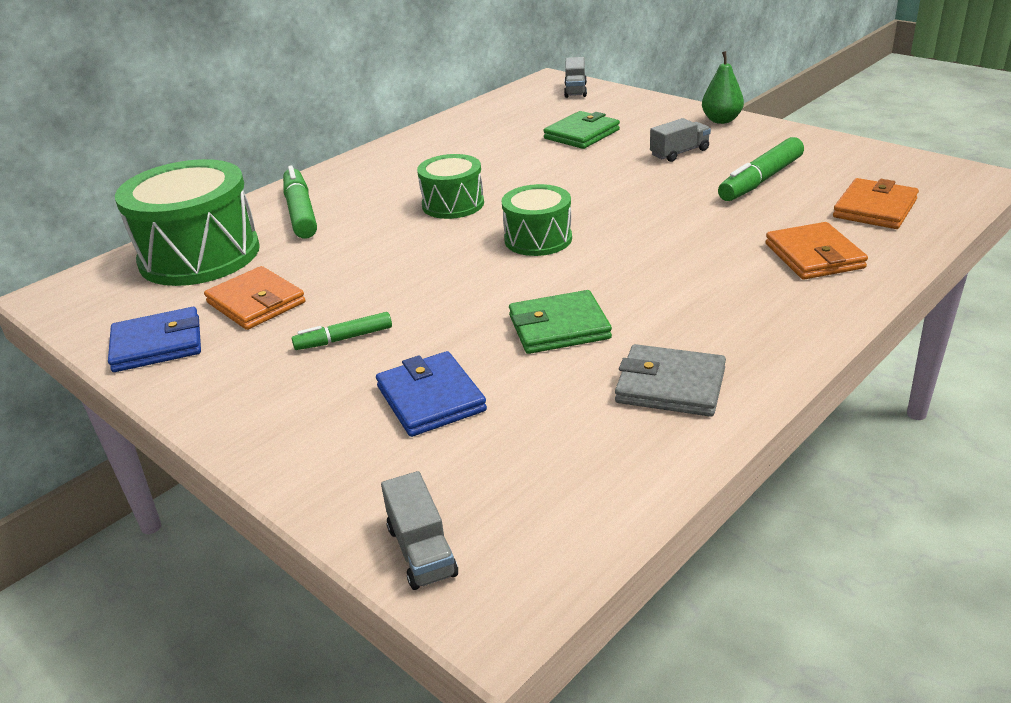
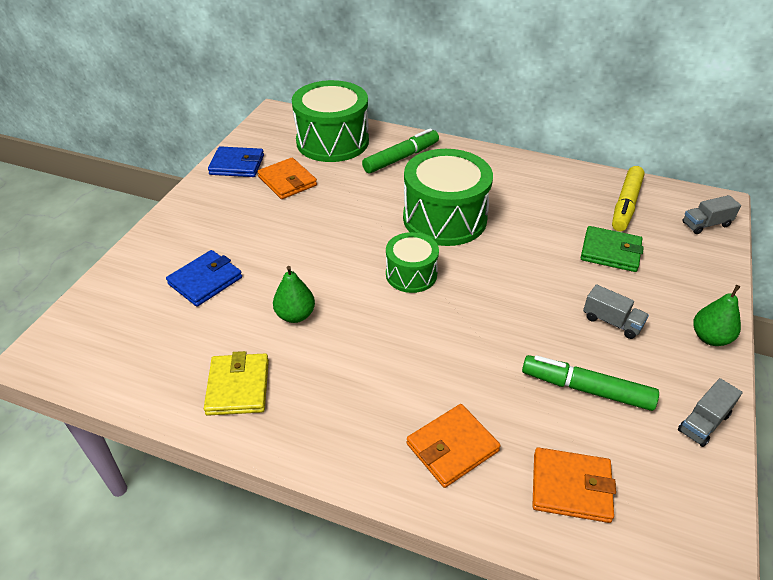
camera: 65 degrees right, 10 degrees up
blue wallet [108,307,201,372] -> blue wallet turned 45 degrees counterclockwise [208,146,264,177]
orange wallet [204,266,305,330] -> orange wallet turned 60 degrees counterclockwise [257,158,317,199]
green marker [292,312,392,350] -> none
grey truck [381,471,458,590] -> grey truck moved to [678,378,743,447]
green drum [417,154,484,219] -> green drum [403,149,493,246], size x1.79
green wallet [509,290,612,354] -> green pear [273,266,315,323]
grey wallet [615,344,726,417] -> yellow wallet [204,351,269,416]
none -> yellow marker [612,166,645,231]

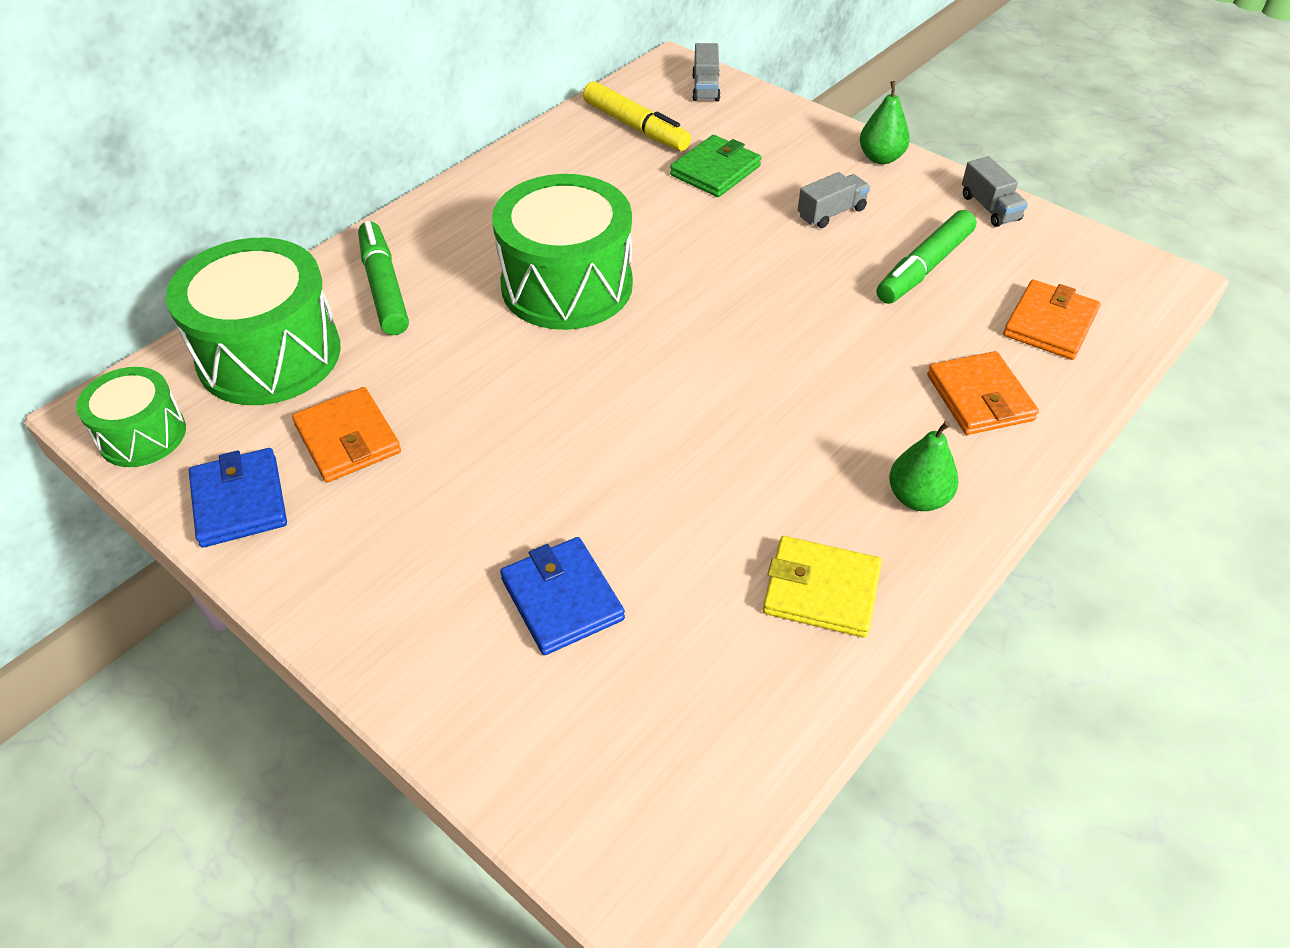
camera: 70 degrees left, 5 degrees up
blue wallet [208,146,264,177] -> blue wallet turned 45 degrees counterclockwise [189,448,287,548]
orange wallet [257,158,317,199] -> orange wallet turned 75 degrees clockwise [292,387,401,483]
green pear [273,266,315,323] -> green pear moved to [889,421,959,511]
green drum [386,232,439,293] -> green drum moved to [76,367,186,467]

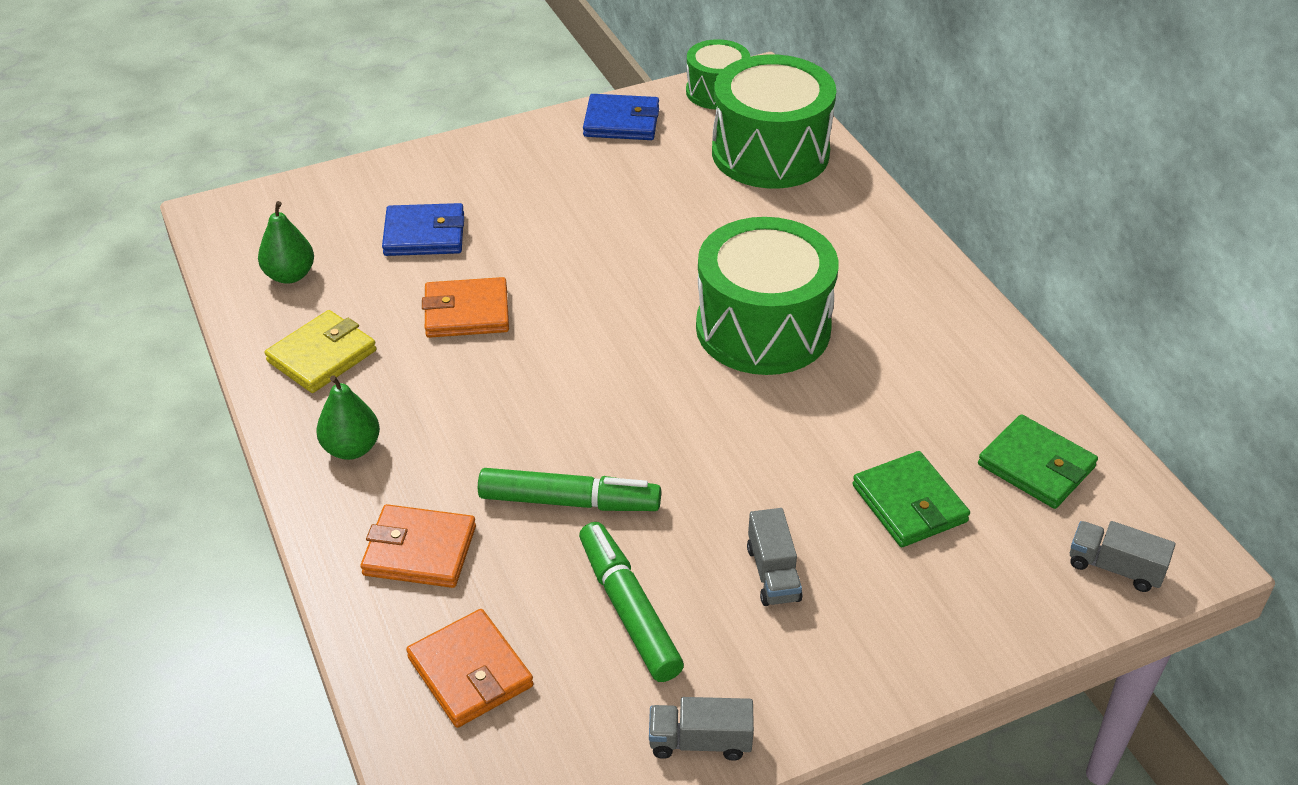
camera: 115 degrees right, 5 degrees down
orange wallet [292,387,401,483] -> orange wallet moved to [422,277,509,338]
green marker [358,221,409,335] -> green marker moved to [478,468,661,511]
yellow marker [583,81,691,151] -> green wallet [978,414,1098,509]
green pear [860,81,910,164] -> green pear moved to [258,201,314,284]

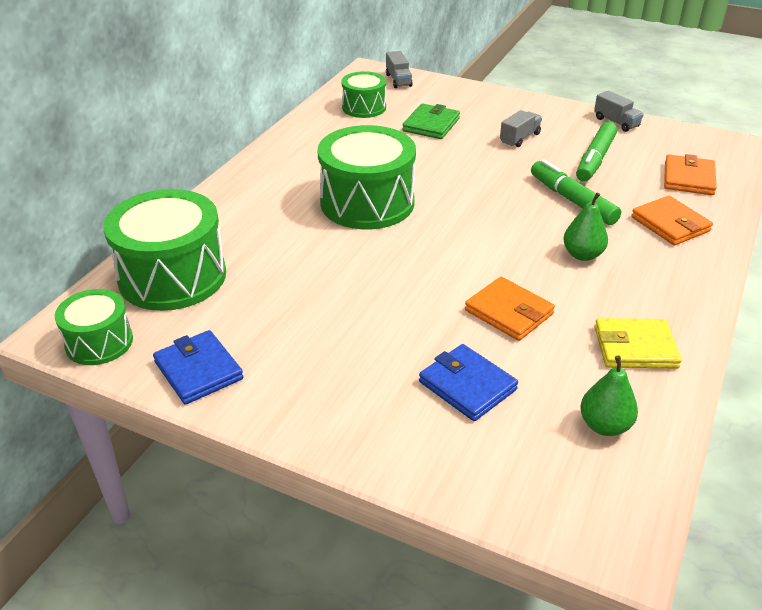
camera: 130 degrees left, 5 degrees down
green pear [316,375,380,460] -> green pear moved to [563,192,608,261]
green wallet [978,414,1098,509] -> green drum [341,71,386,118]

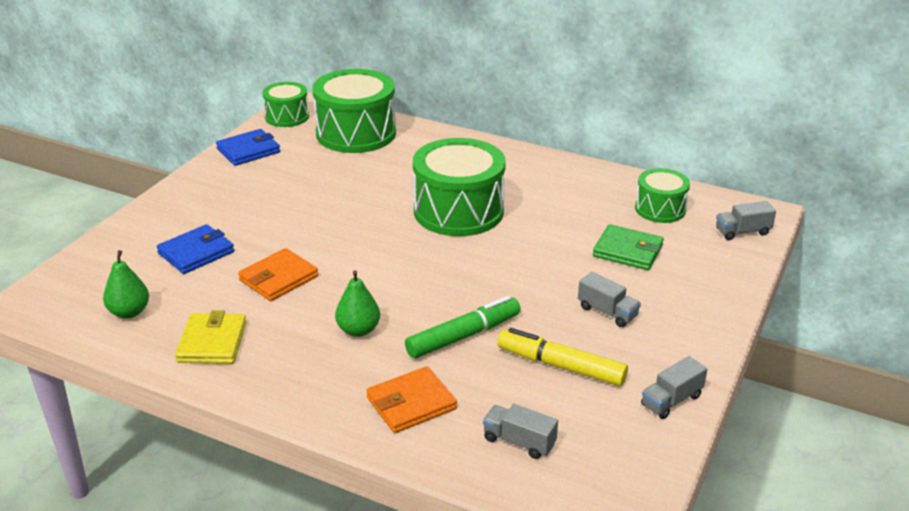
camera: 90 degrees right, 5 degrees down
green marker [576,122,617,182] -> yellow marker [497,328,628,386]
orange wallet [664,154,717,195] -> grey truck [483,404,558,459]

